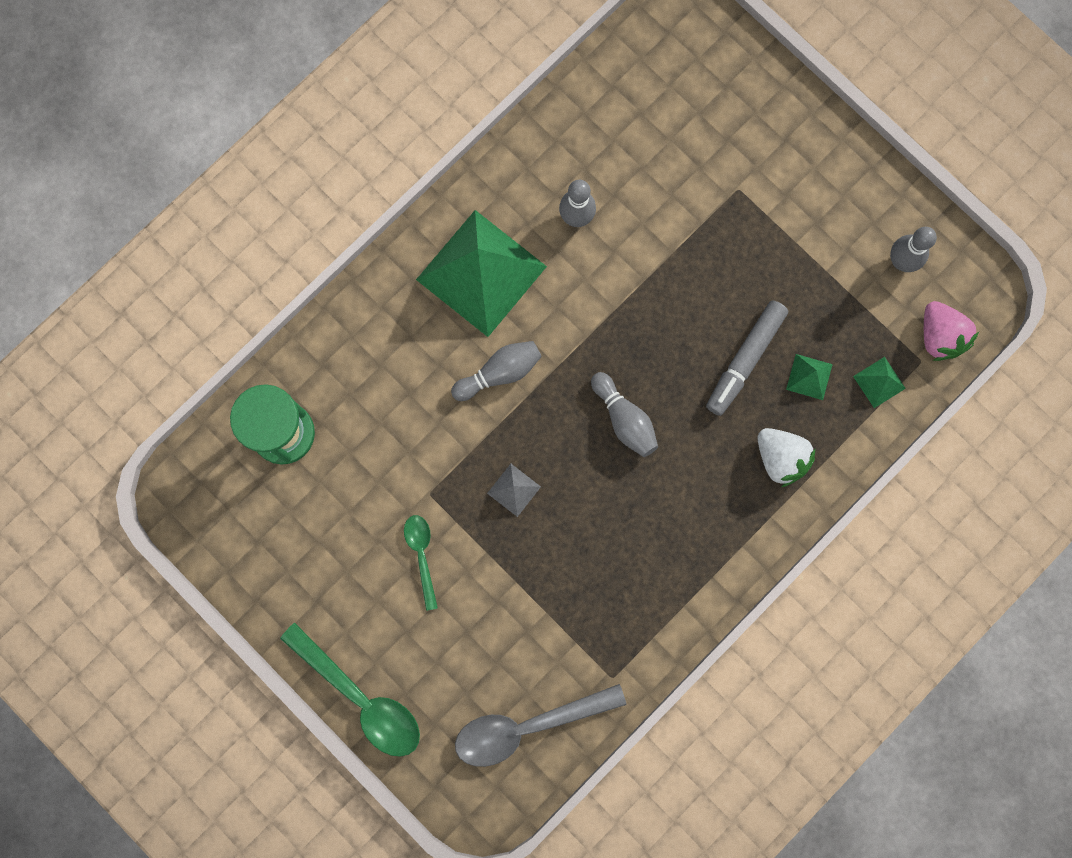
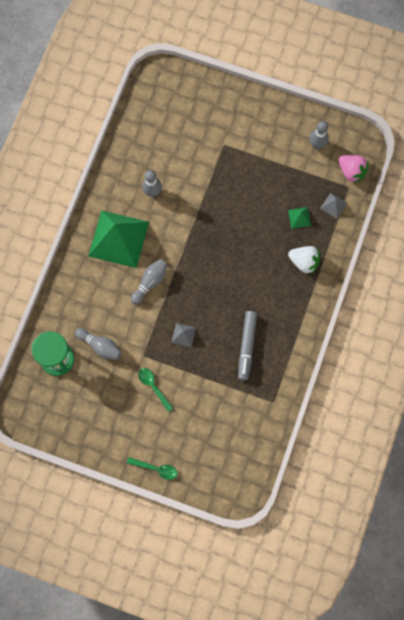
camera: 25 degrees left, 5 degrees down
green spoon [280,623,420,757] -> green spoon [127,457,178,480], size x0.55
grey spoon [455,684,626,767] -> none
grey bowling pin [591,372,658,457] -> grey bowling pin moved to [75,328,122,360]
grey marker [706,300,788,416] -> grey marker moved to [238,311,257,380]
green pyramid [853,357,906,408] -> grey pyramid [320,193,347,219]

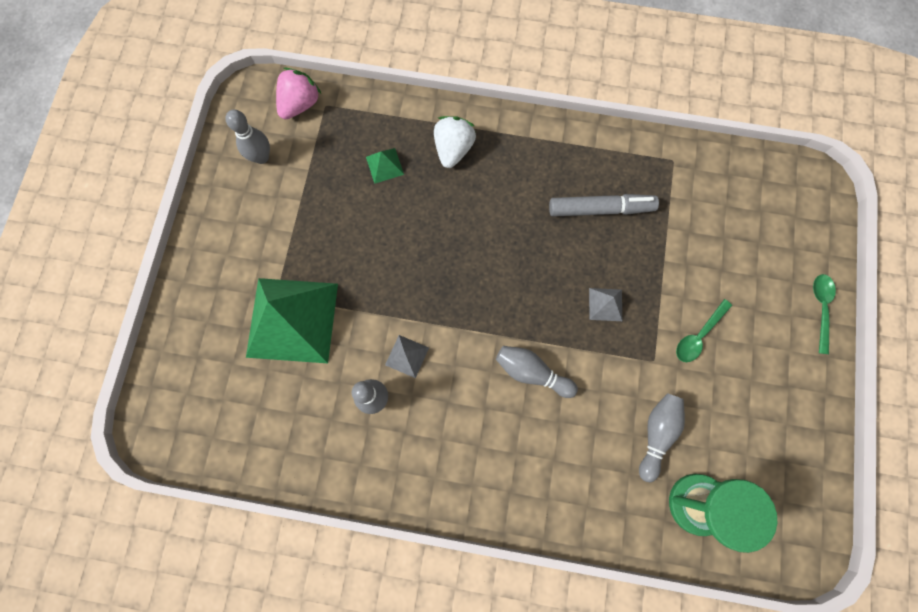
camera: 100 degrees left, 0 degrees up
green pyramid [88,210,149,268] -> green pyramid moved to [246,278,338,363]
grey pyramid [320,193,347,219] -> grey pyramid moved to [385,335,429,378]

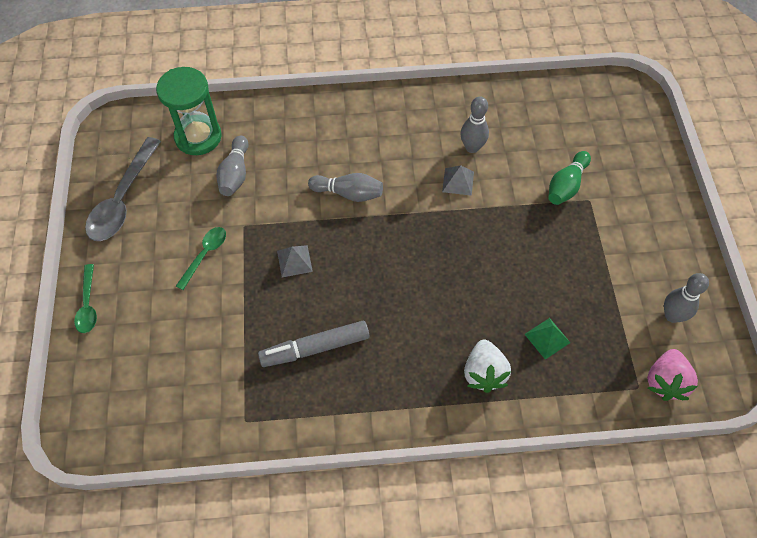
camera: 165 degrees right, 15 degrees down
green pyramid [246,278,338,363] -> green bowling pin [548,151,591,205]
none -> grey spoon [85,137,161,241]

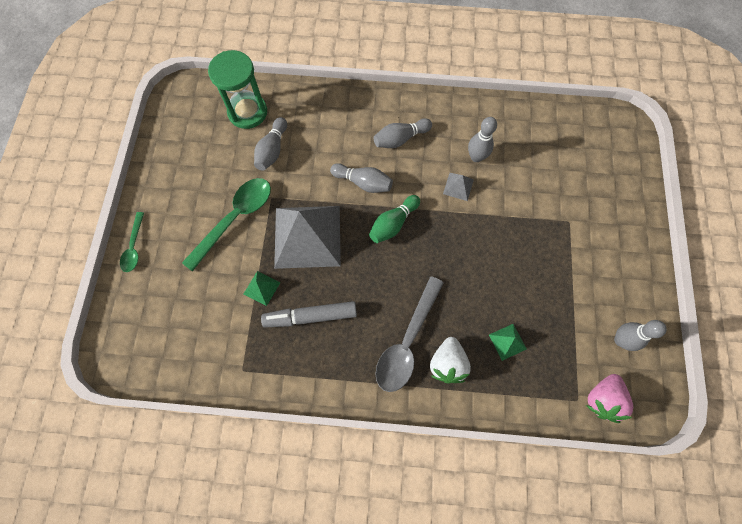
camera: 10 degrees right, 10 degrees up
grey spoon [85,137,161,241] -> grey spoon moved to [375,276,444,392]
green spoon [176,227,226,290] -> green spoon [182,178,271,271], size x1.81
grey pyramid [277,245,313,277] -> grey pyramid [274,206,341,269], size x2.47
green bowling pin [548,151,591,205] -> green bowling pin moved to [369,195,420,243]
none -> green pyramid [244,271,280,306]
none -> grey bowling pin [374,118,432,148]

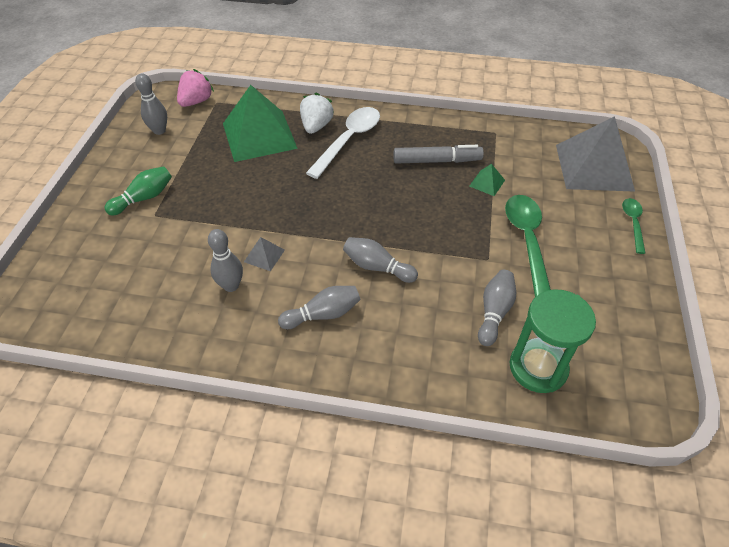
camera: 175 degrees left, 20 degrees down
green spoon [182,178,271,271] -> green spoon turned 135 degrees clockwise [505,195,551,297]
grey pyramid [274,206,341,269] -> grey pyramid moved to [556,116,635,192]
green bowling pin [369,195,420,243] -> green bowling pin moved to [105,166,172,215]
grey spoon [375,276,444,392] -> white spoon [306,107,380,179]
green pyramid [489,324,527,361] -> green pyramid [223,85,298,162], size x2.47

